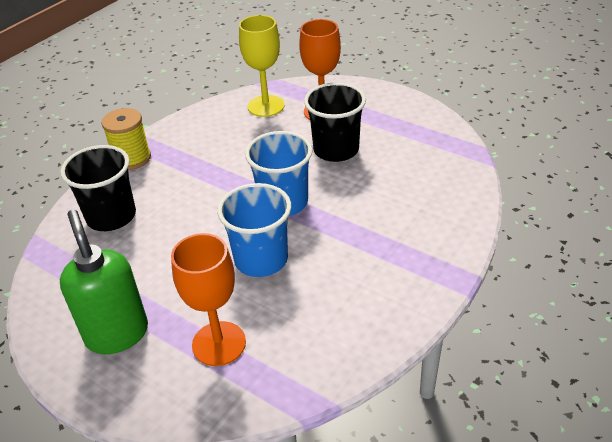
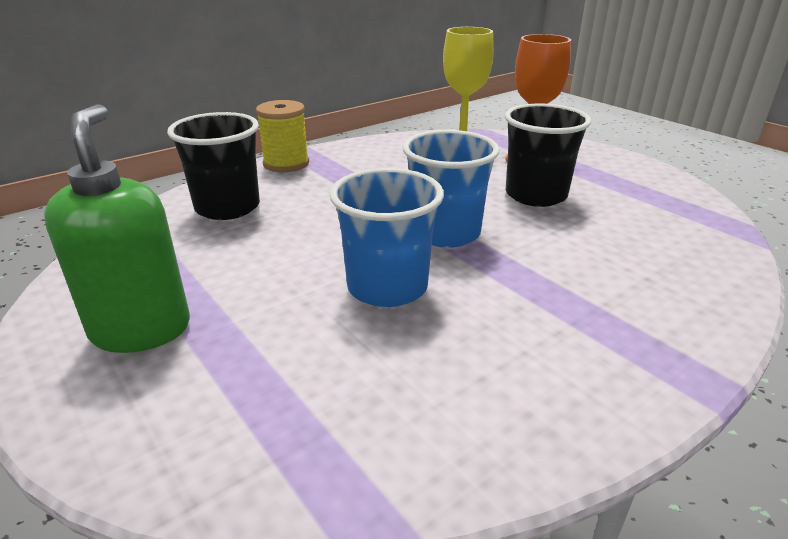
camera: 15 degrees right, 10 degrees down
orange goblet [171,233,246,366] -> none

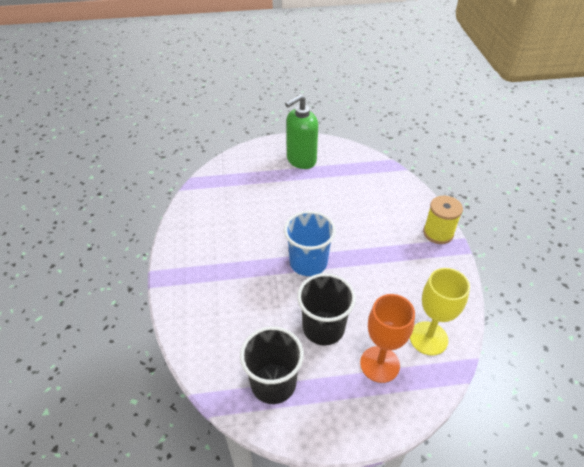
camera: 120 degrees right, 15 degrees up
green soap dispenser [44,104,190,353] -> green soap dispenser turned 120 degrees clockwise [285,94,318,169]
black cup [167,112,260,220] -> black cup moved to [240,326,304,404]
blue cup [329,168,444,307] -> none

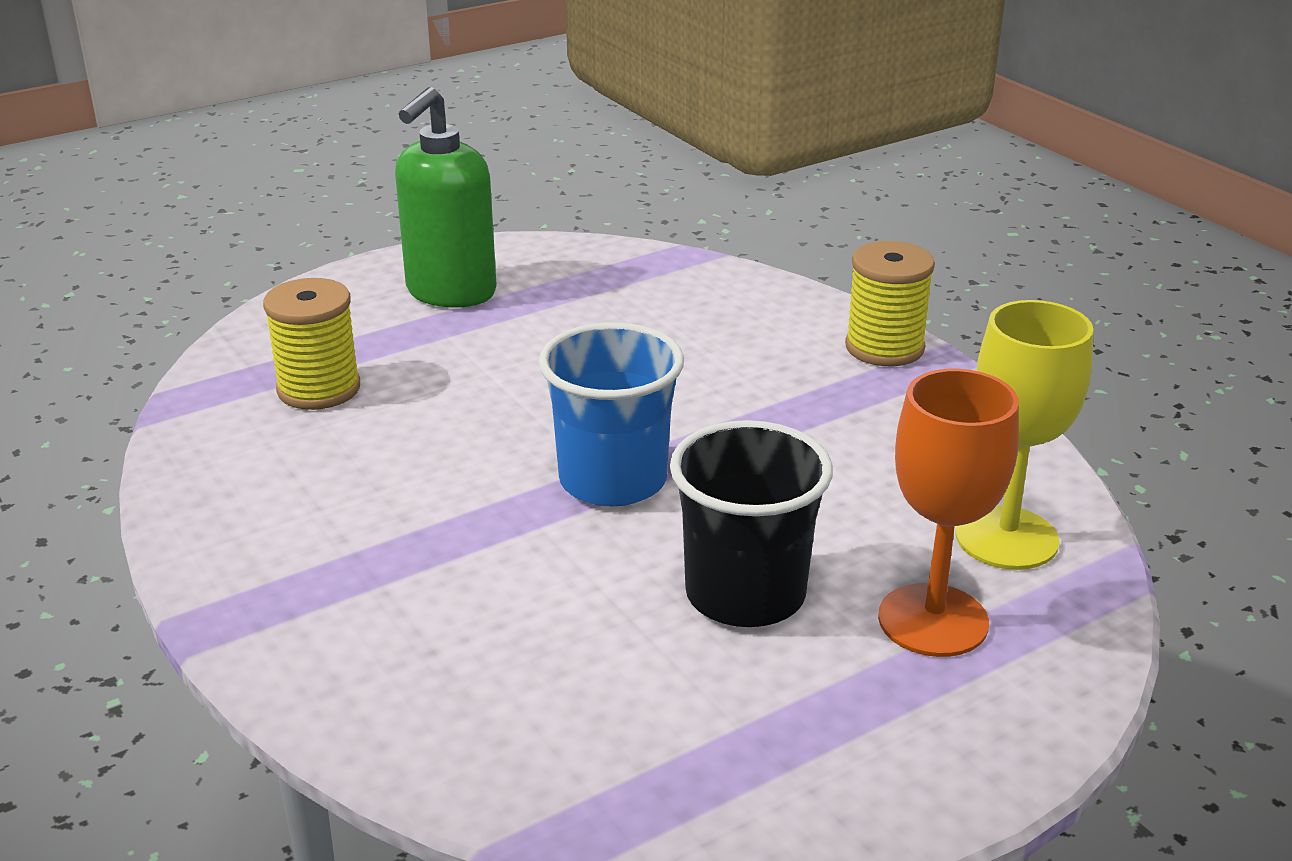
camera: 25 degrees left, 15 degrees down
black cup [240,326,304,404] -> none
none -> yellow spool [263,278,360,410]

